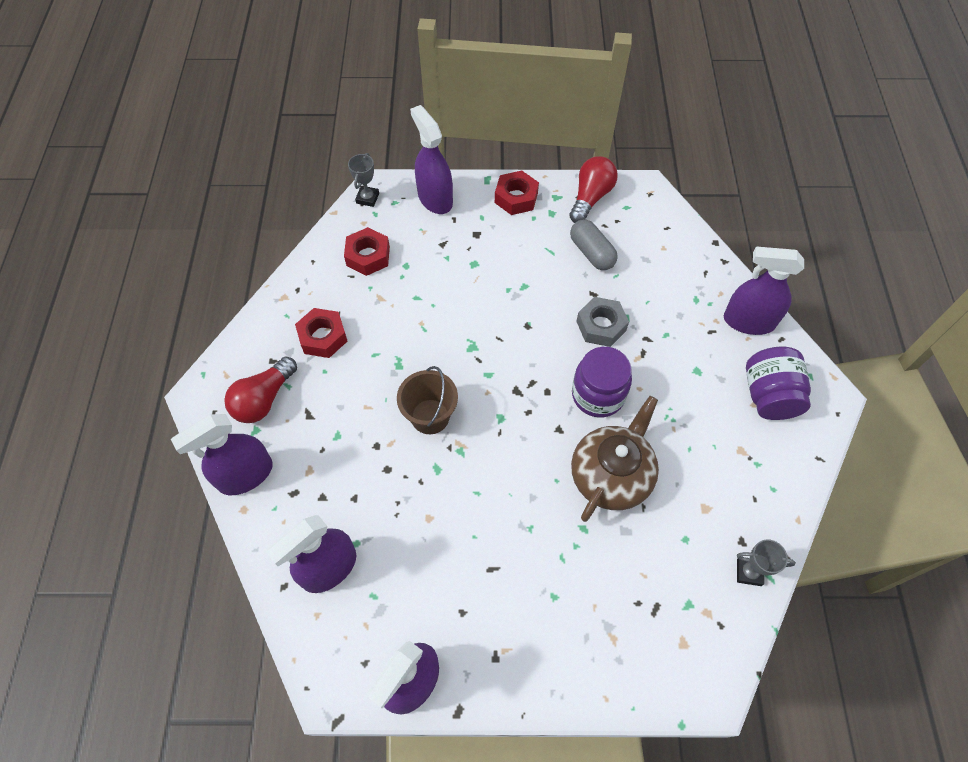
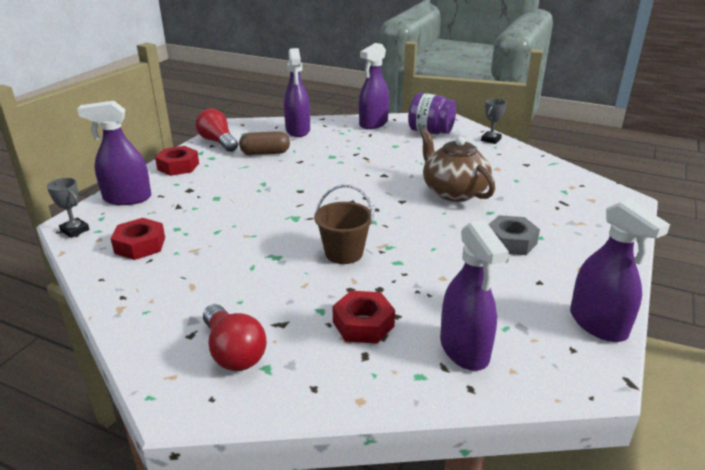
camera: 65 degrees left, 30 degrees down
purple spray bottle [171,414,273,495] -> purple spray bottle moved to [284,48,310,137]
red nut [295,308,348,358] -> red nut moved to [332,291,395,344]
grey capsule [570,219,618,270] -> brown capsule [239,131,290,155]
purple jar [572,347,632,418] -> none
grey nut [576,297,629,347] -> grey nut moved to [488,215,540,255]
grey trophy [737,539,796,586] -> grey trophy moved to [481,98,507,144]

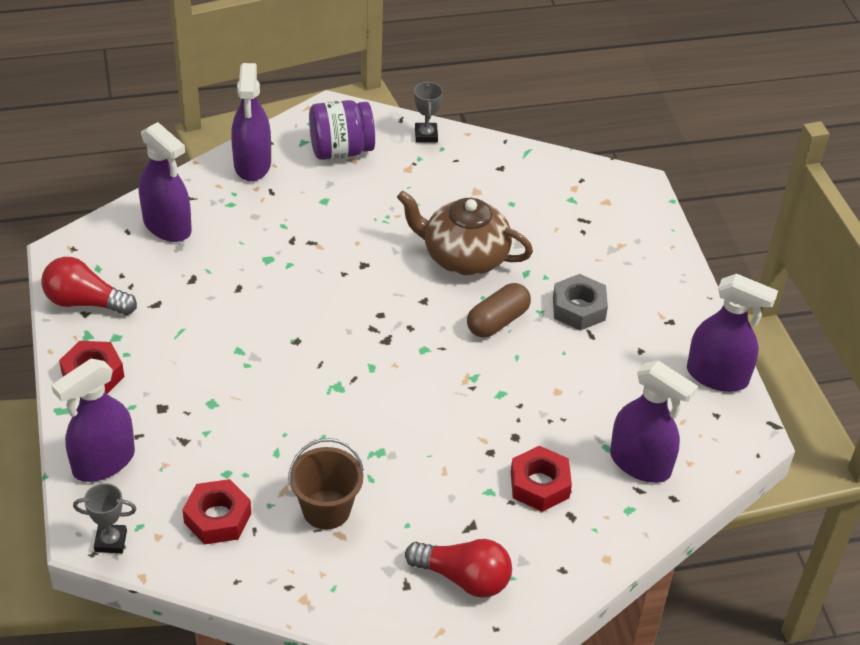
camera: 40 degrees left, 15 degrees up
brown capsule [239,131,290,155] -> brown capsule moved to [467,283,531,337]
brown bucket [314,185,373,264] -> brown bucket moved to [288,438,364,530]

